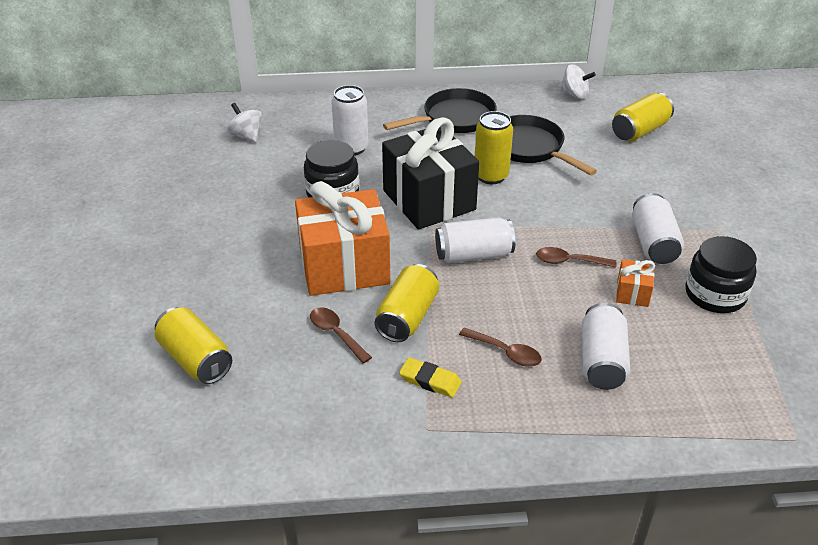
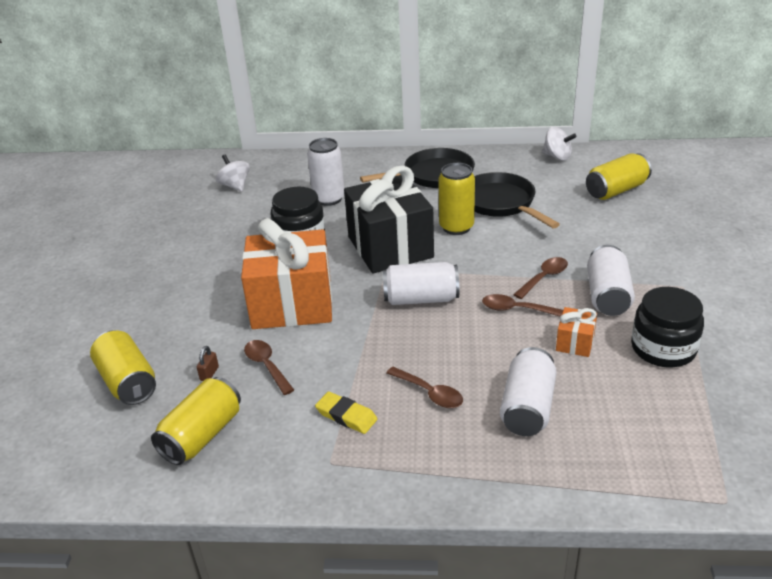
camera: 10 degrees right, 5 degrees down
yellow can [375,264,439,342] -> yellow can moved to [151,377,241,465]
none -> brown padlock [197,346,219,381]
none -> brown spoon [513,257,568,299]

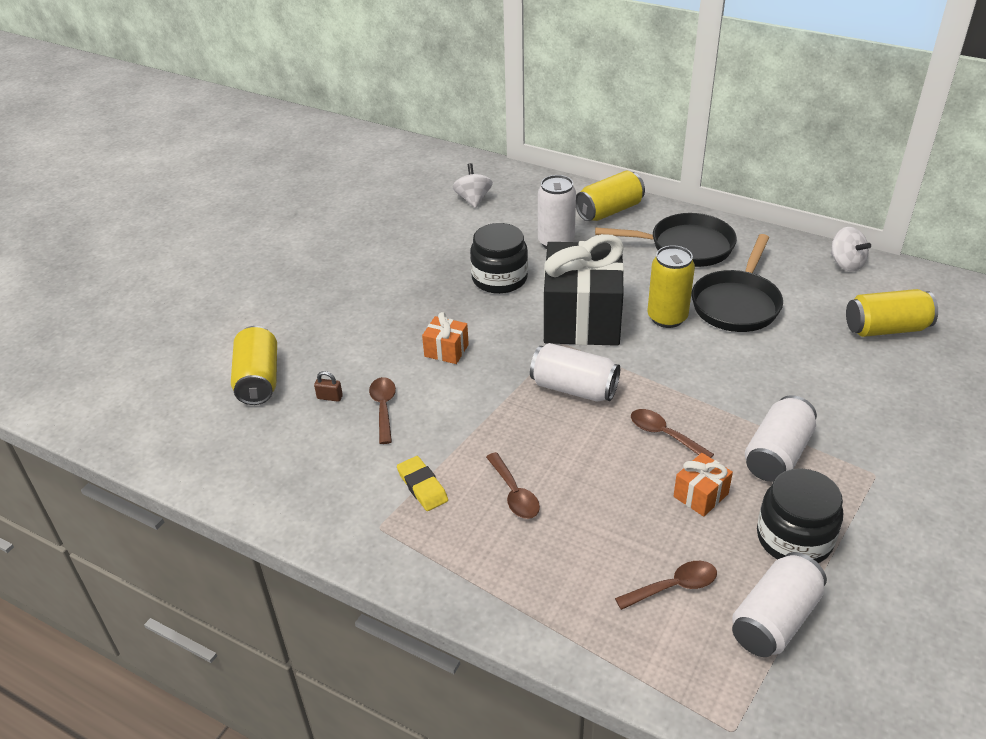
camera: 25 degrees right, 5 degrees up
yellow can [151,377,241,465] -> yellow can moved to [576,171,645,221]
brown padlock [197,346,219,381] -> brown padlock turned 60 degrees clockwise [314,371,343,402]
orange gift [241,218,332,329] -> orange gift [422,312,469,364], size x0.42
black pan [475,172,560,228] -> black pan turned 150 degrees counterclockwise [691,234,783,332]
white can [500,347,557,436] -> white can moved to [732,552,827,657]
brown spoon [513,257,568,299] -> brown spoon moved to [615,561,717,610]

